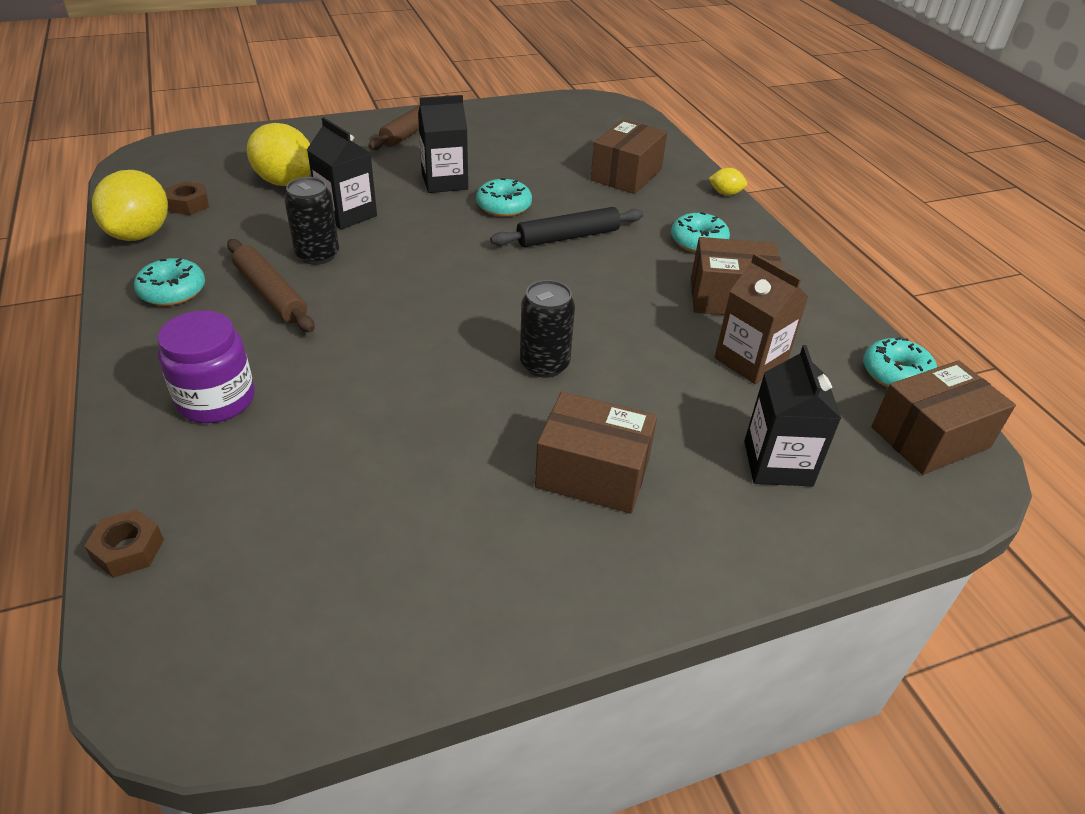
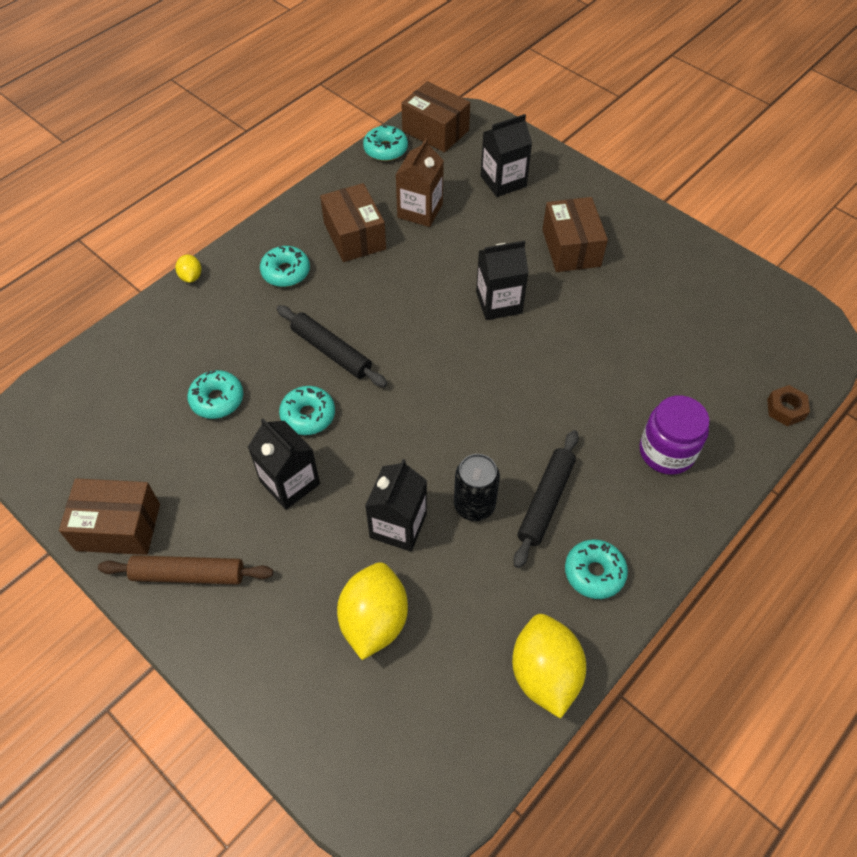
camera: 115 degrees left, 15 degrees up
yellow lemon [92,170,168,241] -> yellow lemon turned 75 degrees counterclockwise [512,614,586,719]
brown nut [166,181,209,215] -> none
brown rolling pin [227,239,314,332] -> black rolling pin [513,430,579,568]
black can [520,280,575,378] -> black carton [476,240,529,320]
brown box [591,119,667,194] -> brown box moved to [59,478,160,555]
none -> turquoise donut [187,370,243,419]

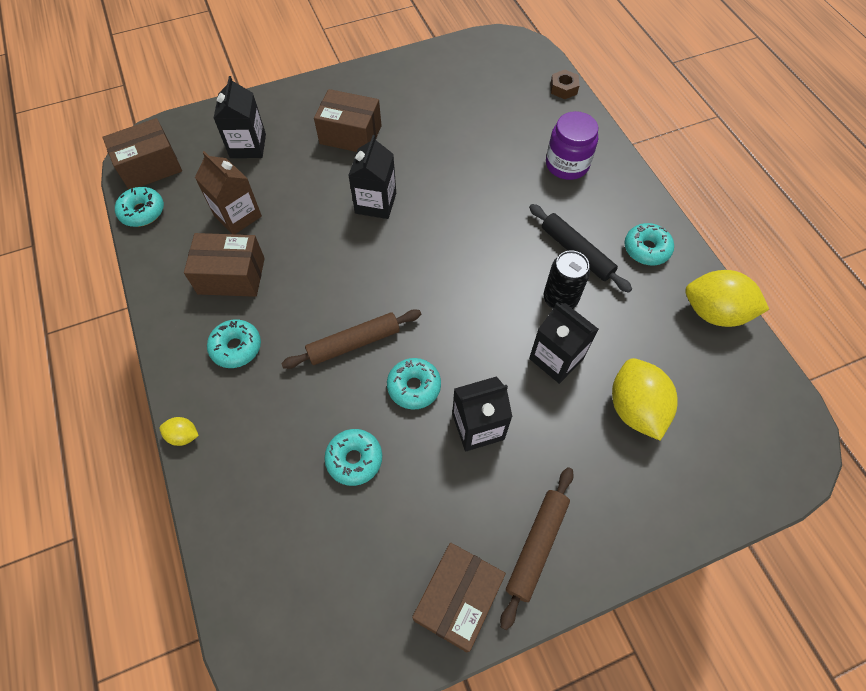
camera: 65 degrees left, 5 degrees up
black rolling pin [277,305,387,387] -> brown rolling pin [281,309,421,369]
yellow lemon [337,562,408,660] -> yellow lemon turned 45 degrees clockwise [612,358,678,441]

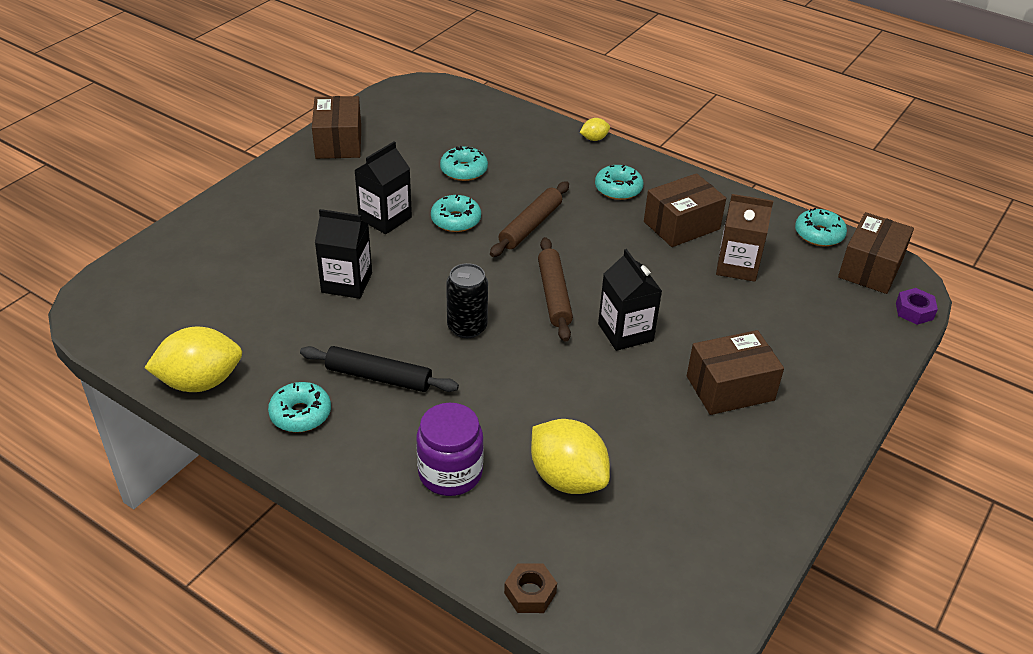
camera: 145 degrees right, 20 degrees down
black carton [214,76,266,158] -> none
brown rolling pin [500,467,574,630] -> brown rolling pin moved to [538,237,573,342]
black can [544,250,590,309] -> black can moved to [446,263,488,338]
yellow lemon [612,358,678,441] -> yellow lemon moved to [531,419,610,494]
none -> purple nut [896,288,938,325]

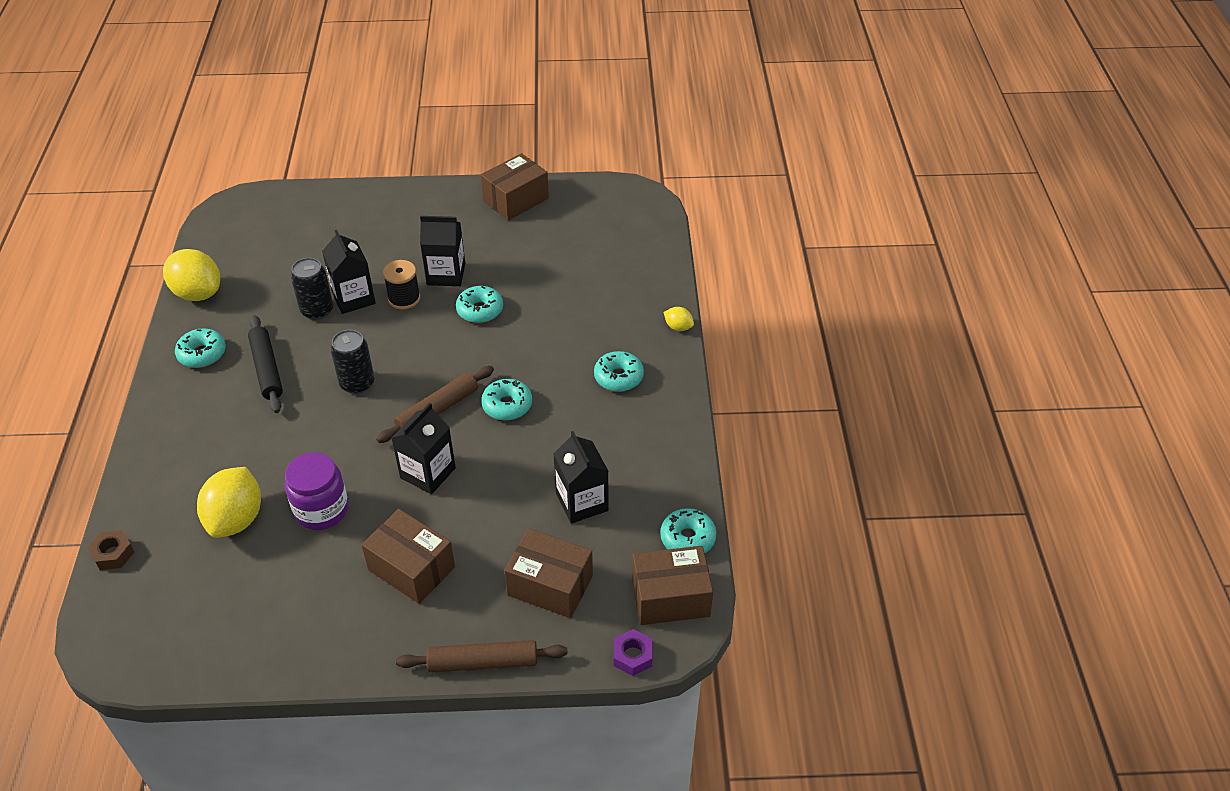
camera: 55 degrees right, 5 degrees up
purple jar [416,403,484,496] -> purple jar moved to [285,452,349,530]
turquoise donut [440,146,488,181] -> turquoise donut moved to [481,379,532,421]
brown rolling pin [490,182,569,257] -> brown rolling pin moved to [396,640,568,673]
brown box [644,173,726,247] -> brown box moved to [504,528,593,618]
brown carton [716,194,773,282] -> black carton [553,431,609,524]
none -> black can [290,258,333,320]
none -> black spool [383,260,420,310]

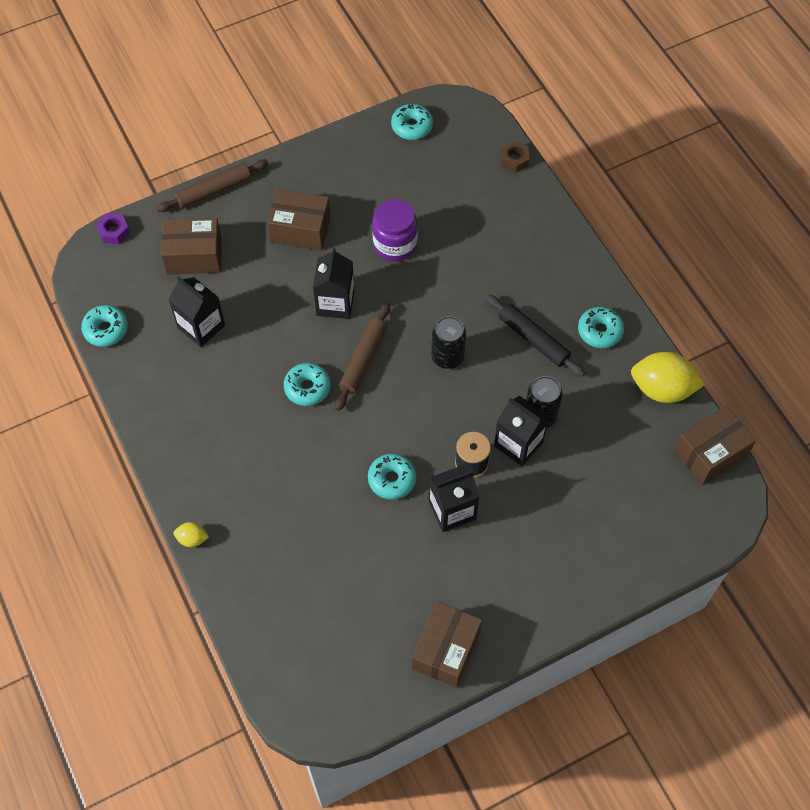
camera: 155 degrees right, 15 degrees up
yellow lemon [197,467,261,538] -> none
turquoise donut [594,351,644,392] -> turquoise donut moved to [391,104,433,140]
brown box [632,546,713,625] -> brown box moved to [674,406,756,485]

